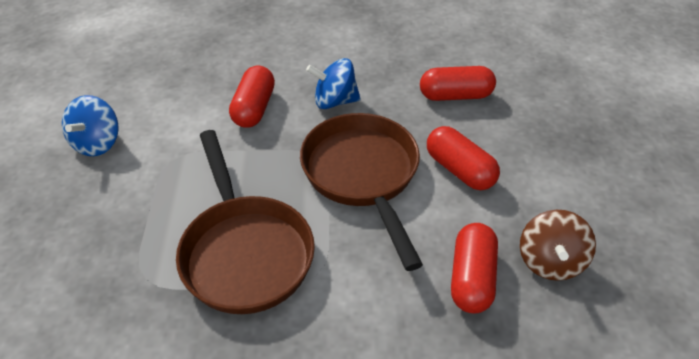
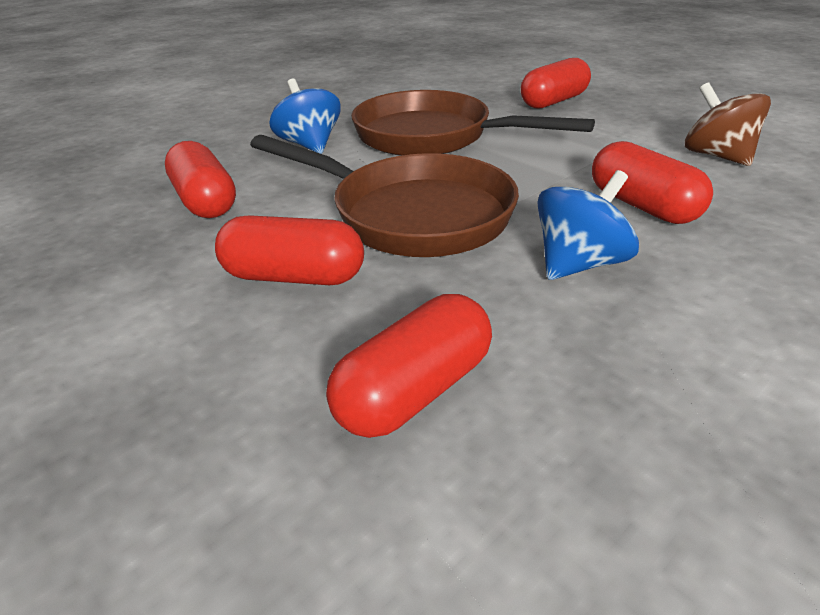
camera: 140 degrees right, 10 degrees down
blue spinning top [62,95,118,156] -> blue spinning top moved to [269,78,341,154]
brown spinning top [520,210,596,281] -> brown spinning top moved to [685,82,771,166]
none -> red capsule [521,58,591,109]

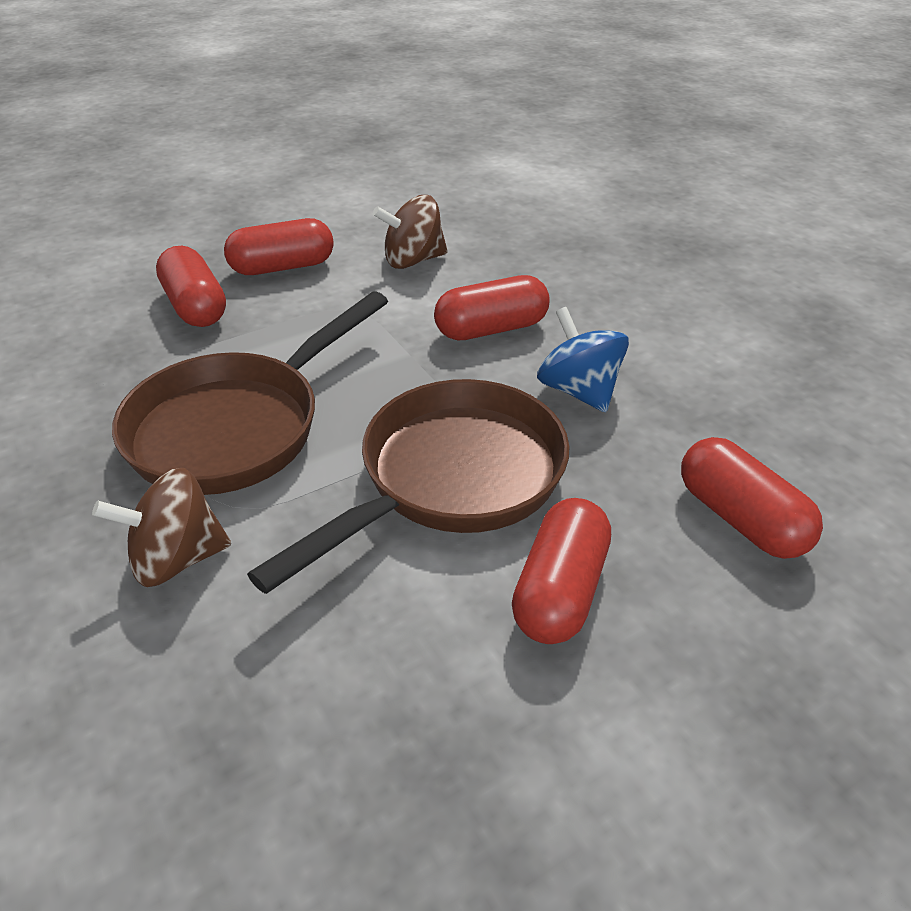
camera: 80 degrees left, 5 degrees up
red capsule [165,141,236,218] -> red capsule moved to [224,218,334,275]
blue spinning top [269,78,341,154] -> brown spinning top [92,468,231,587]

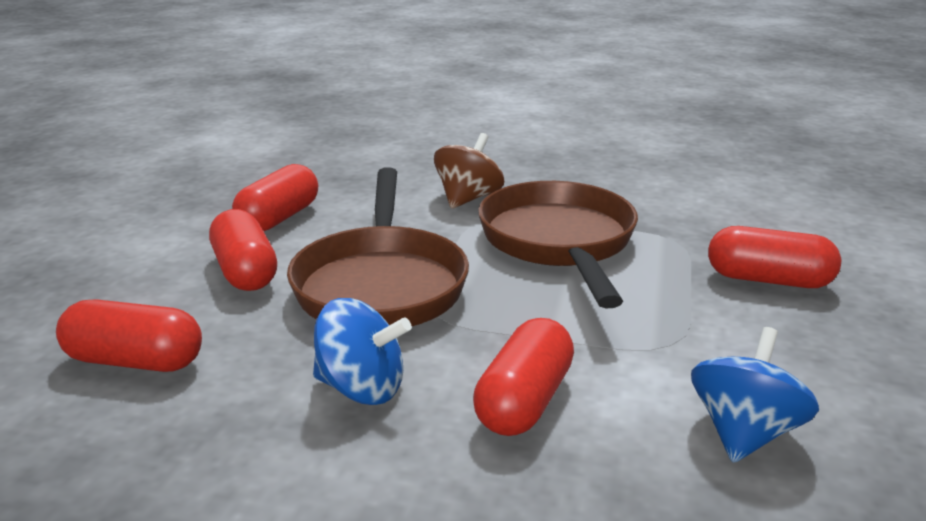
camera: 135 degrees right, 15 degrees down
red capsule [224,218,334,275] -> red capsule moved to [232,164,318,231]
brown spinning top [373,195,448,269] -> blue spinning top [691,327,819,463]

